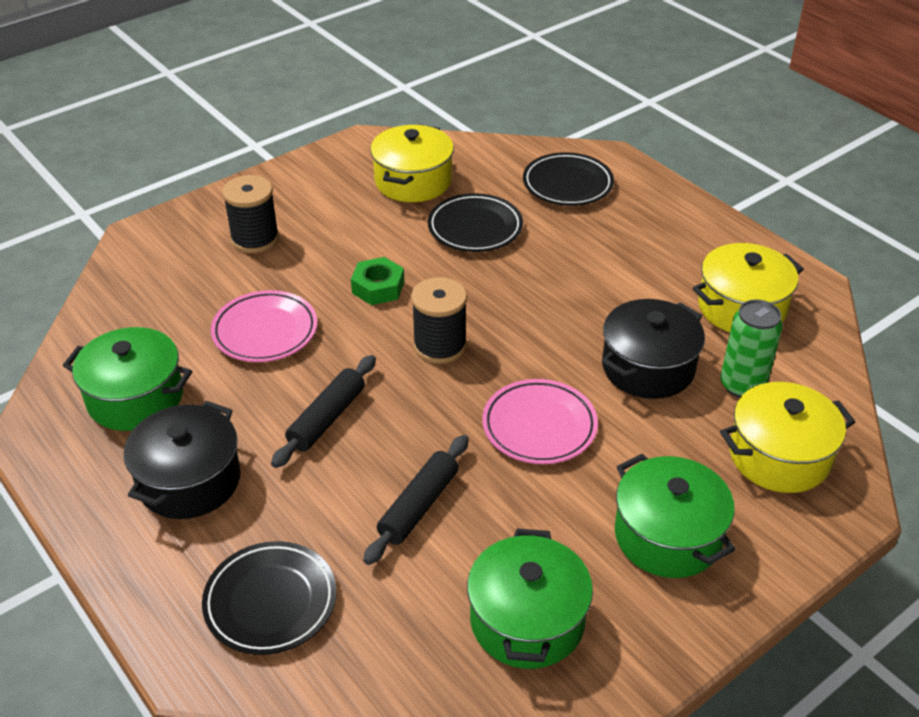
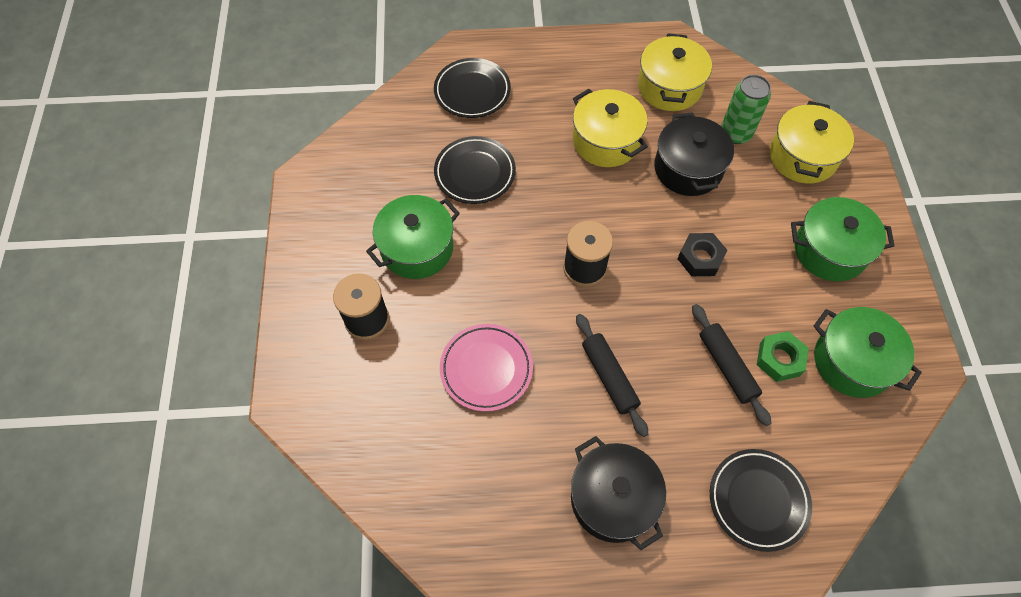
camera: 55 degrees left, 20 degrees up
green pot [63,327,192,431] -> green pot moved to [366,195,460,279]
green nut [351,257,404,305] -> green nut moved to [757,331,809,382]
yellow pot [370,124,454,202] -> yellow pot moved to [573,89,648,167]
pink plate [482,379,598,464] -> black nut [678,233,728,276]

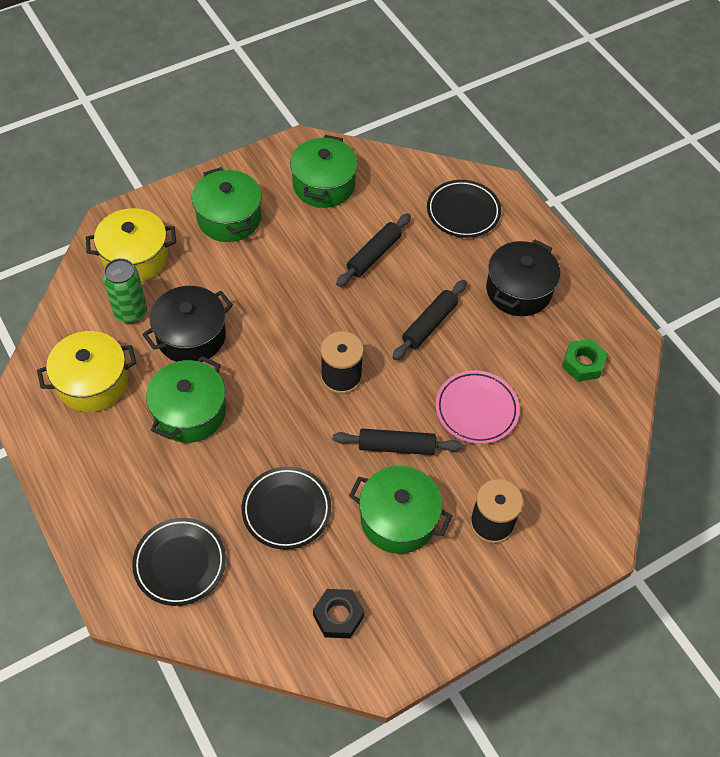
camera: 120 degrees left, 5 degrees down
yellow pot [573,89,648,167] -> green pot [146,356,226,443]
black nut [678,233,728,276] -> black nut moved to [313,589,364,638]
green nut [757,331,809,382] -> green nut moved to [562,339,607,381]
none -> black rolling pin [333,429,462,455]

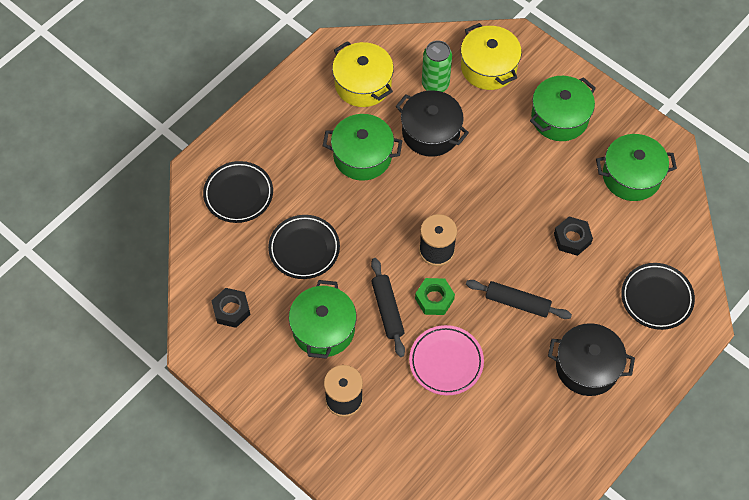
camera: 75 degrees right, 5 degrees up
black rolling pin [336,213,411,287] -> black nut [554,217,593,256]
green nut [562,339,607,381] -> green nut moved to [415,278,455,315]

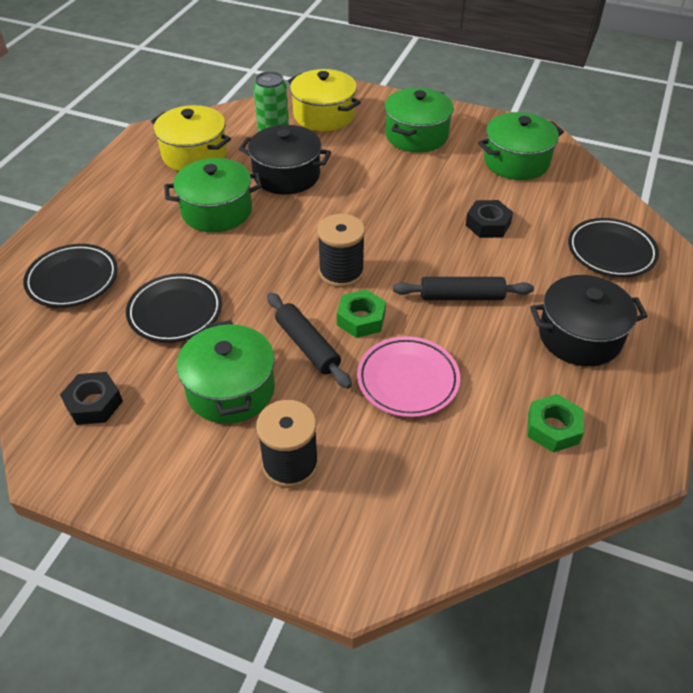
camera: 20 degrees left, 15 degrees down
none -> green nut [527,394,584,453]

